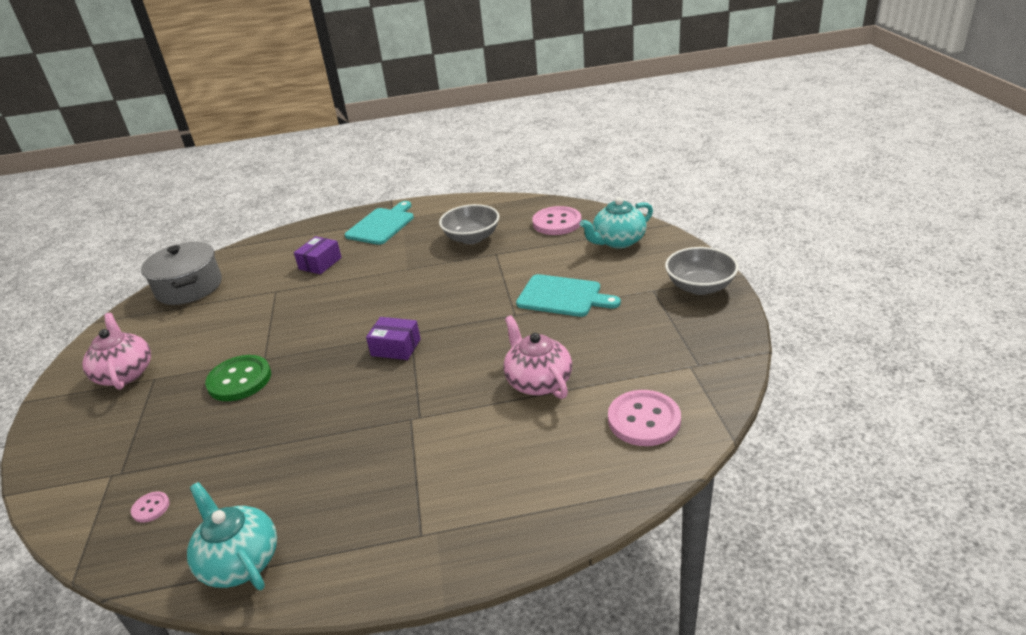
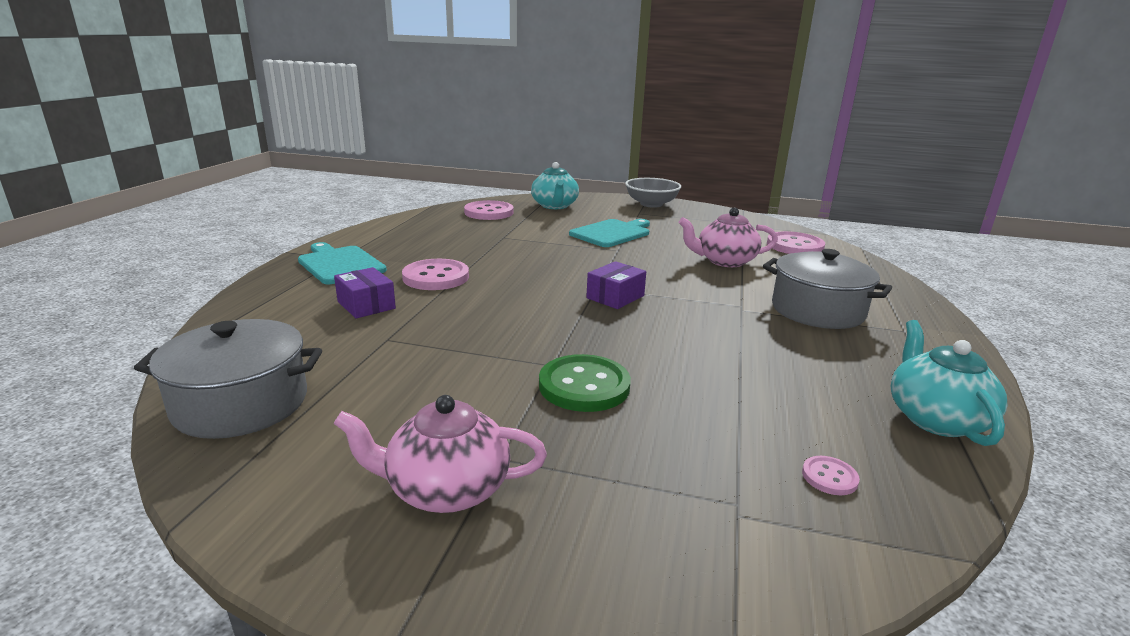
camera: 70 degrees left, 10 degrees down
turquoise teapot [187,482,277,590] -> turquoise teapot turned 105 degrees clockwise [890,320,1008,446]
grey bowl [439,204,499,244] -> none
none -> pink button [402,259,469,290]
none -> grey pot [763,249,892,329]

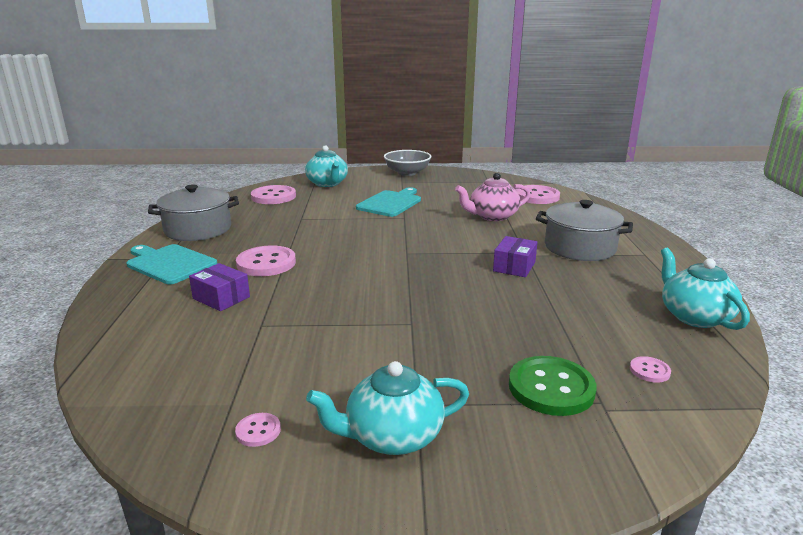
camera: 15 degrees left, 0 degrees up
grey pot [134,319,322,439] -> grey pot moved to [148,184,239,241]
pink teapot [333,395,547,513] -> turquoise teapot [306,361,469,455]
green button [539,354,631,412] -> green button moved to [509,356,596,416]
purple box [586,261,646,309] -> purple box moved to [493,236,538,277]
none -> pink button [235,413,281,447]

